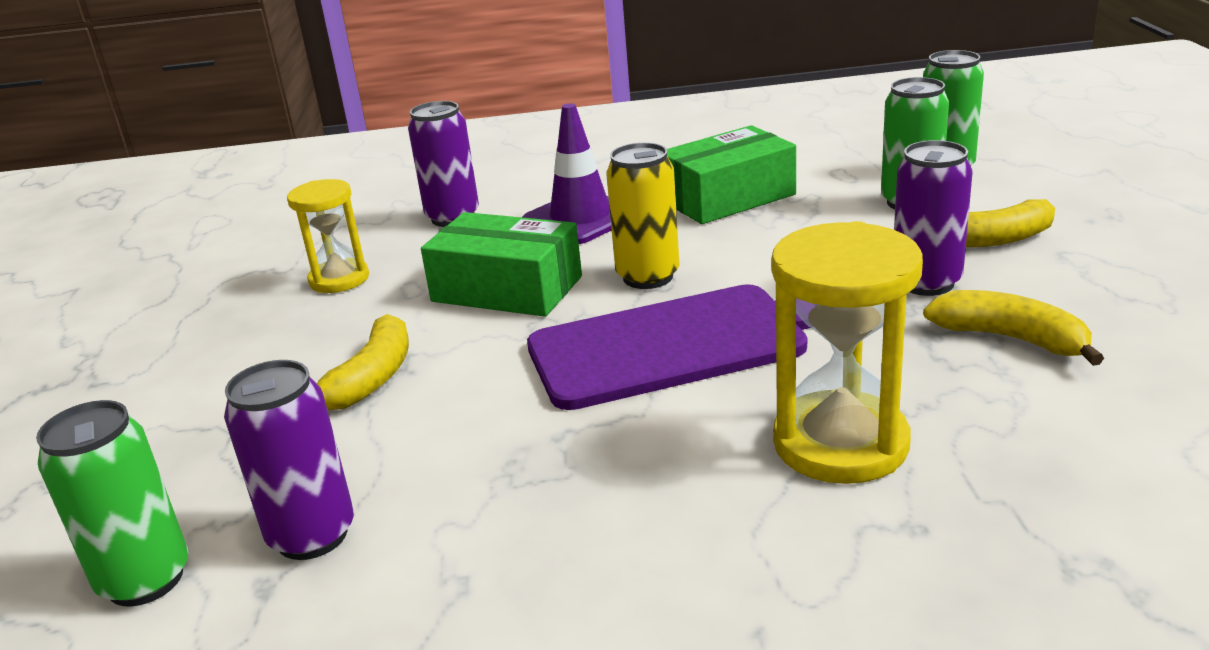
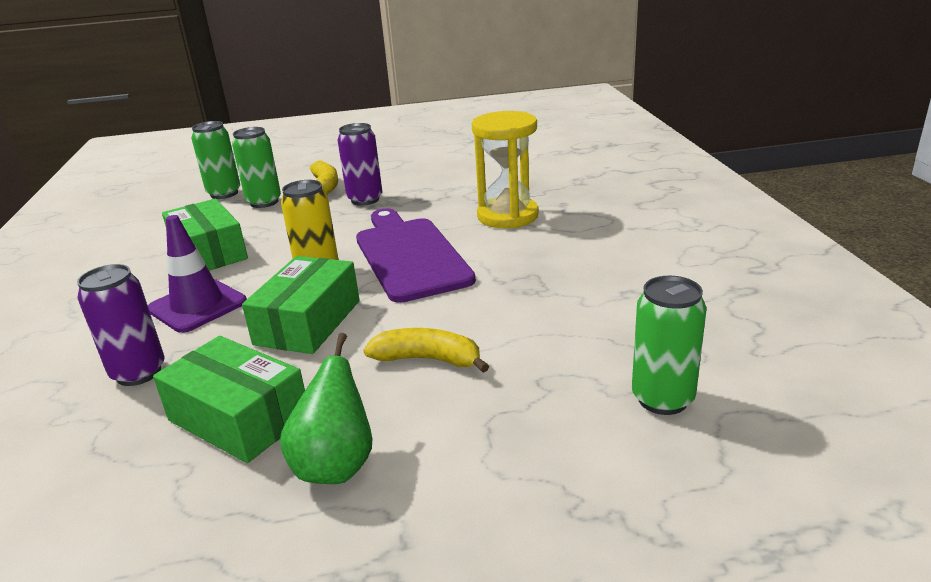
camera: 95 degrees left, 0 degrees up
purple can [224,360,354,560] -> none
yellow hourglass [287,179,369,293] -> green box [153,336,305,463]
yellow banana [923,290,1104,366] -> none
none -> green pear [280,333,372,484]

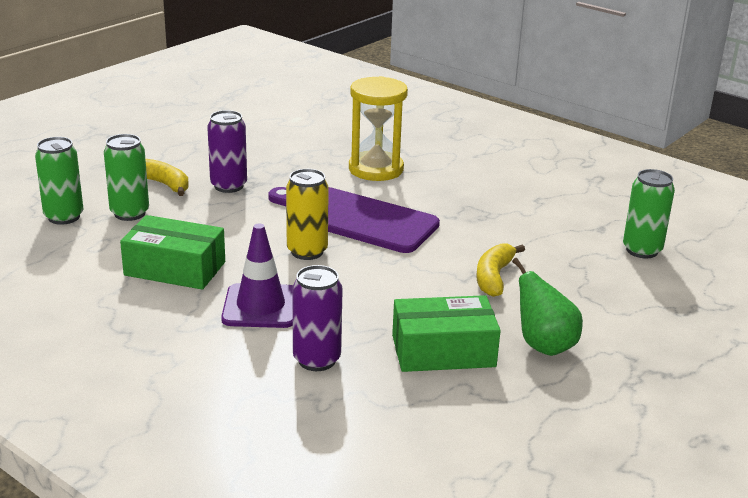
camera: 45 degrees left, 0 degrees up
green box [242,256,360,354] -> none
yellow banana [364,328,489,373] -> yellow banana turned 45 degrees counterclockwise [477,243,525,297]

